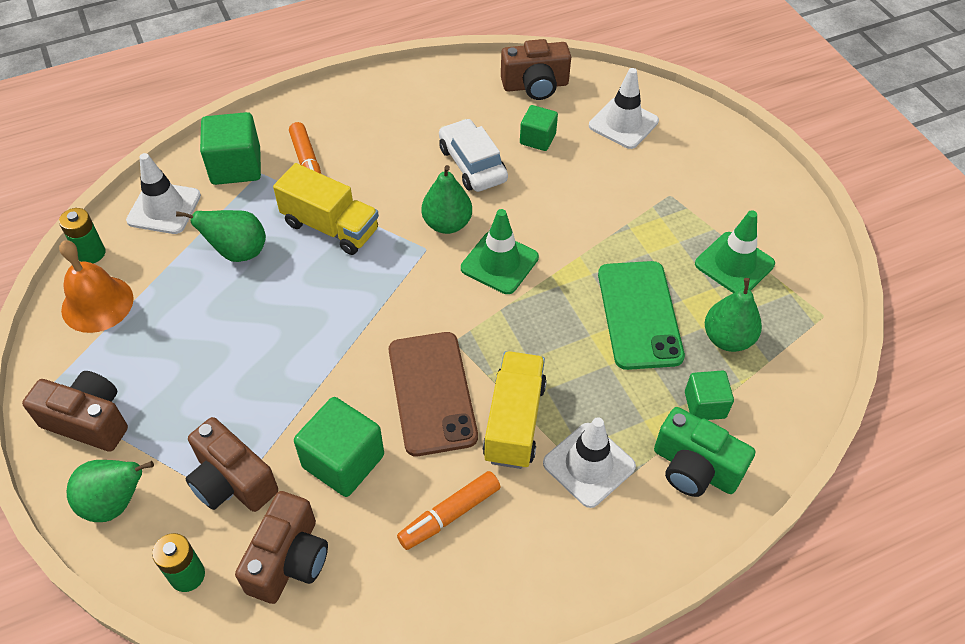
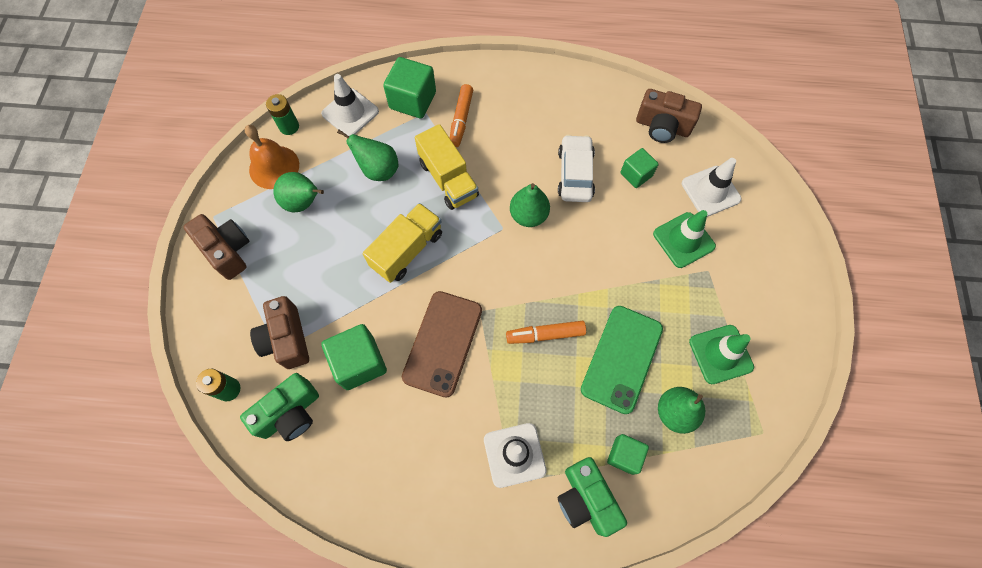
camera: 30 degrees right, 15 degrees up
green pear [67,460,154,522] -> green pear moved to [273,172,324,213]
brown camera [235,491,328,604] -> green camera [240,373,319,441]
orange marker [397,471,500,550] -> orange marker moved to [506,321,586,344]
green traffic cone [461,209,539,294] -> green traffic cone moved to [653,210,716,268]
yellow truck [483,351,547,469] -> yellow truck moved to [363,203,442,283]

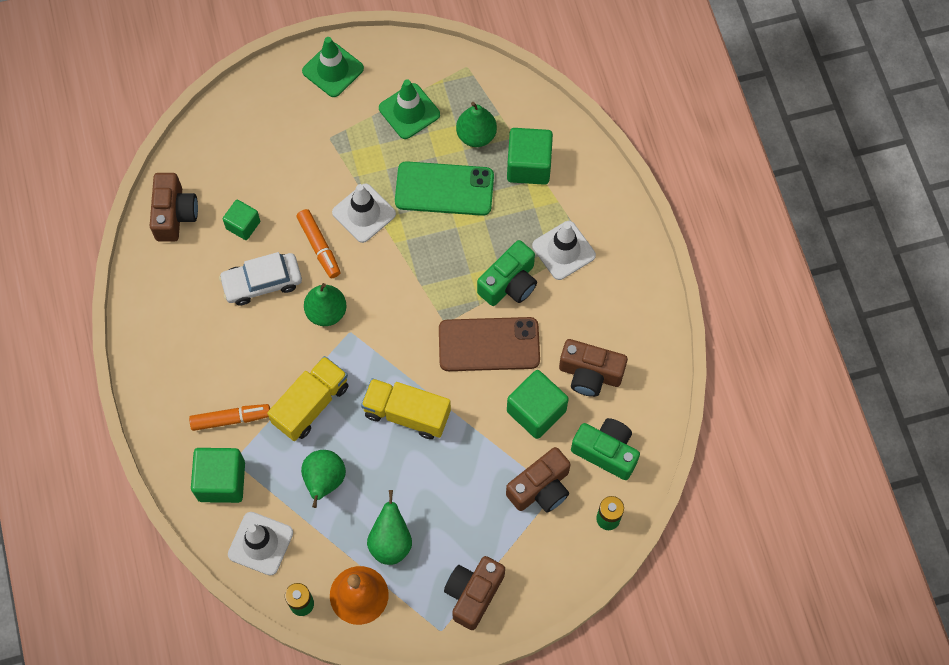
camera: 110 degrees left, 0 degrees up
orange marker [506,321,586,344] -> orange marker moved to [297,209,341,278]
green camera [558,457,627,537] -> green camera moved to [477,240,537,306]
green cube [607,434,649,475] -> green cube [507,128,553,185], size x1.62
green traffic cone [653,210,716,268] -> green traffic cone moved to [302,37,364,97]
white traffic cone [682,158,741,217] -> white traffic cone moved to [332,183,396,243]
none -> brown camera [559,339,628,397]

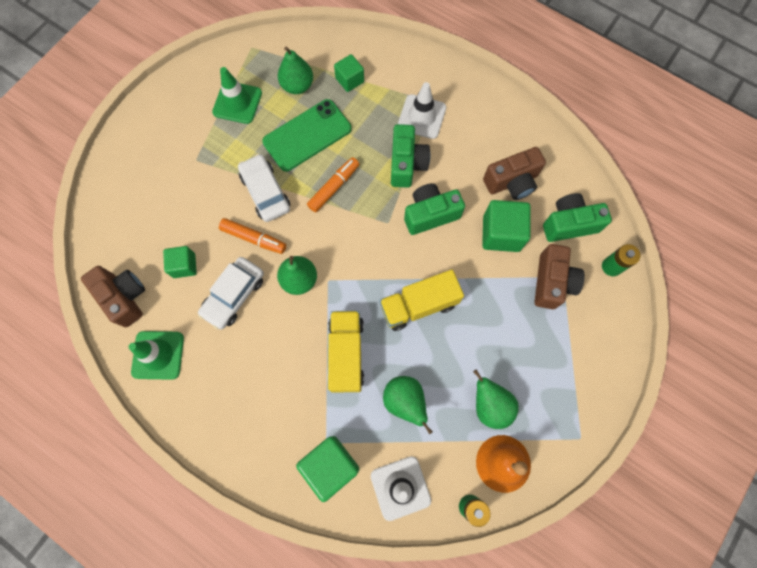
camera: 40 degrees left, 5 degrees up
orange marker [189,404,270,431] -> orange marker moved to [307,157,359,212]
green traffic cone [302,37,364,97] -> green traffic cone moved to [129,331,184,380]
white traffic cone [332,183,396,243] -> white car [238,154,290,222]
brown phone [439,317,540,371] -> green camera [404,183,465,235]
brown camera [444,556,505,630] -> none
green cube [507,128,553,185] -> green cube [334,54,364,92], size x0.62

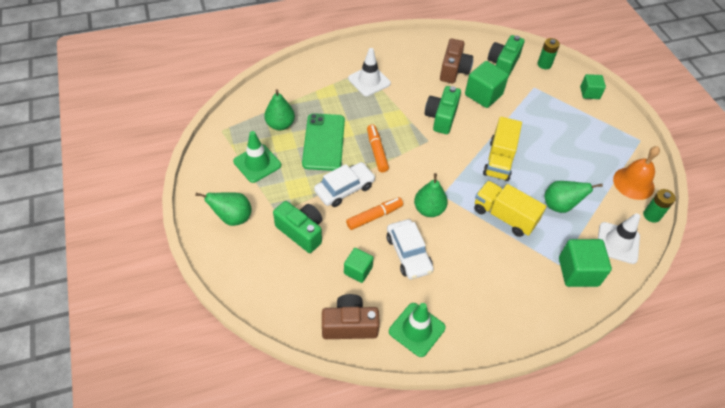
camera: 55 degrees left, 20 degrees down
white car [238,154,290,222] -> white car turned 135 degrees clockwise [314,162,375,207]
green cube [334,54,364,92] -> green cube moved to [580,74,606,99]
green camera [391,124,430,188] -> green camera moved to [273,201,322,253]
green pear [473,369,519,429] -> green pear moved to [195,192,252,226]
brown camera [534,244,585,309] -> none

